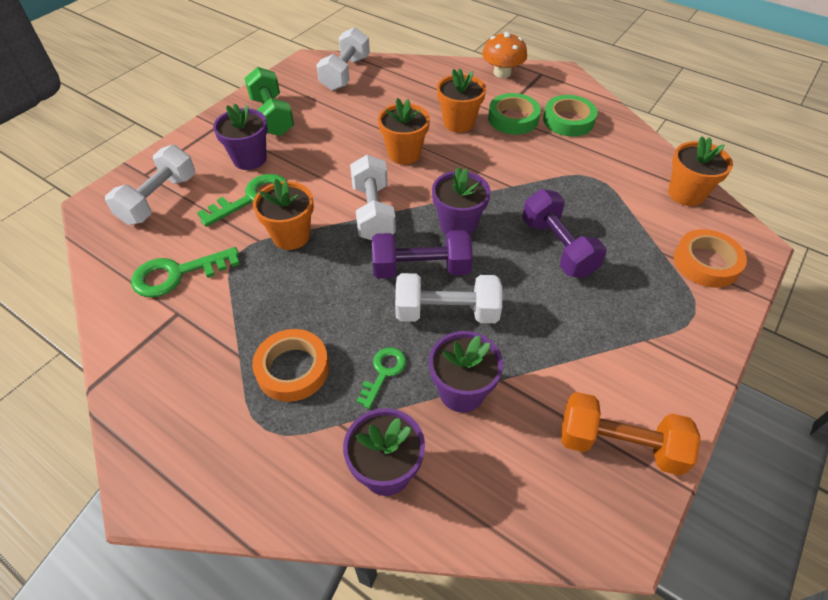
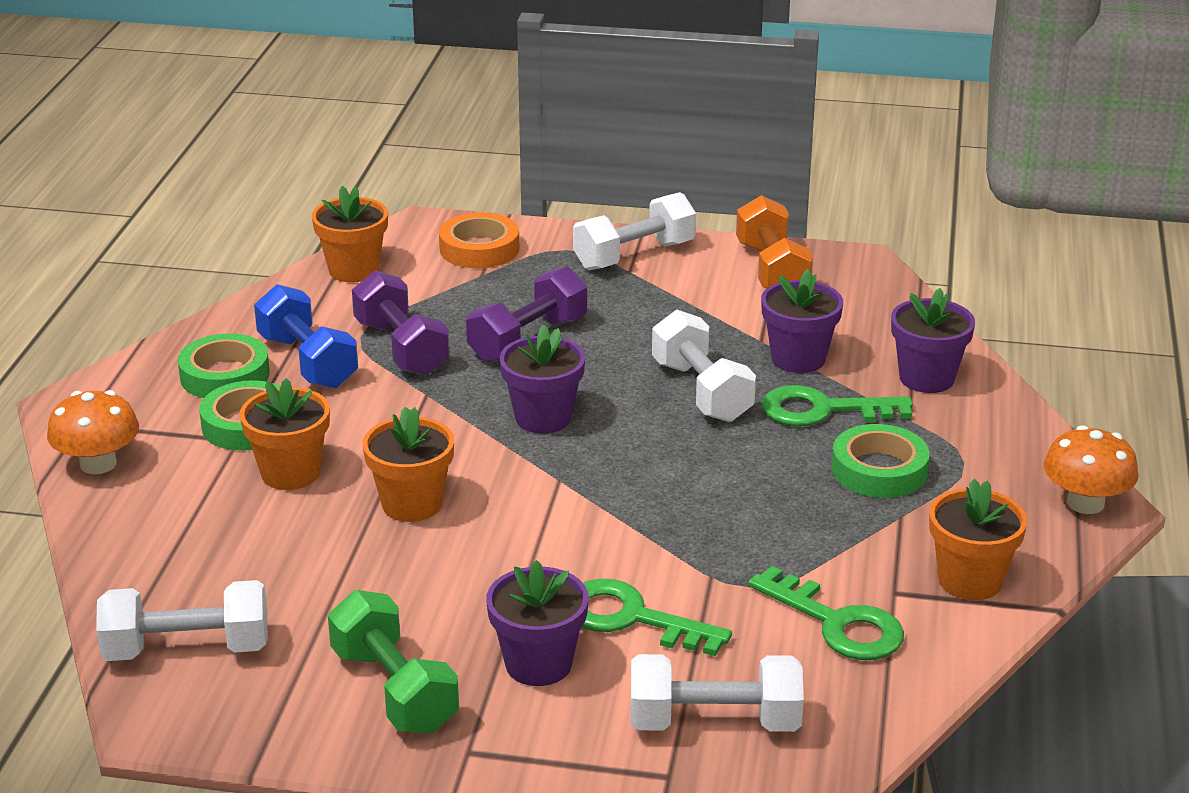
camera: 115 degrees left, 20 degrees down
green dumbbell [244,67,294,136] -> green dumbbell turned 75 degrees counterclockwise [328,590,459,734]
orange tape [252,329,329,402] -> green tape [832,424,930,498]
orange flower pot [253,178,314,250] -> orange flower pot moved to [929,479,1027,600]
white dumbbell [350,155,396,240] -> white dumbbell moved to [573,192,696,270]
green key [356,347,406,409] -> green key [762,385,913,426], size x1.67
purple dumbbell [372,230,473,279] -> purple dumbbell moved to [352,270,450,376]
none -> blue dumbbell [254,284,358,388]
none -> orange mushroom [1044,425,1139,514]

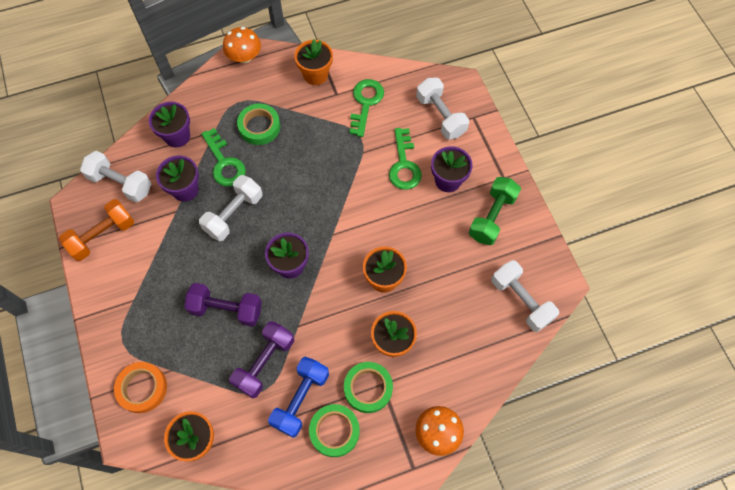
camera: 120 degrees left, 35 degrees up
white dumbbell [573,192,696,270] -> white dumbbell moved to [80,151,151,203]

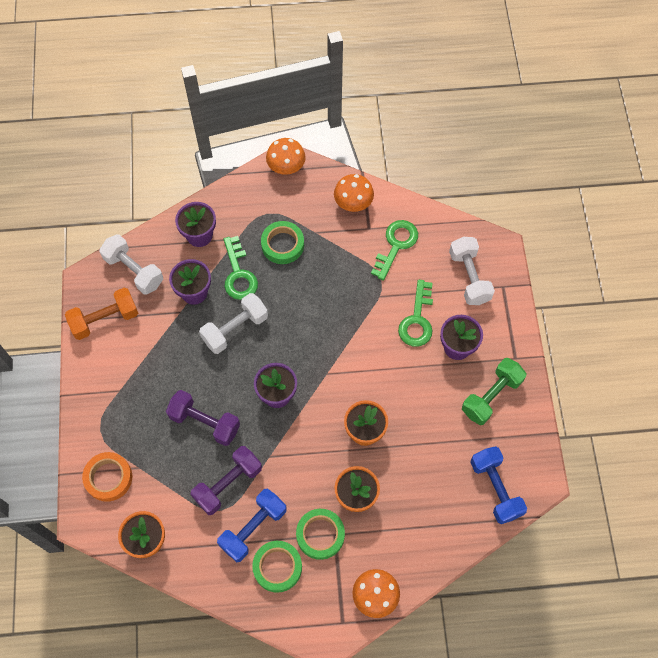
camera: 15 degrees right, 0 degrees up
orange flower pot [295,40,333,85] -> orange mushroom [334,174,374,212]
white dumbbell [491,260,559,332] -> blue dumbbell [470,446,527,524]

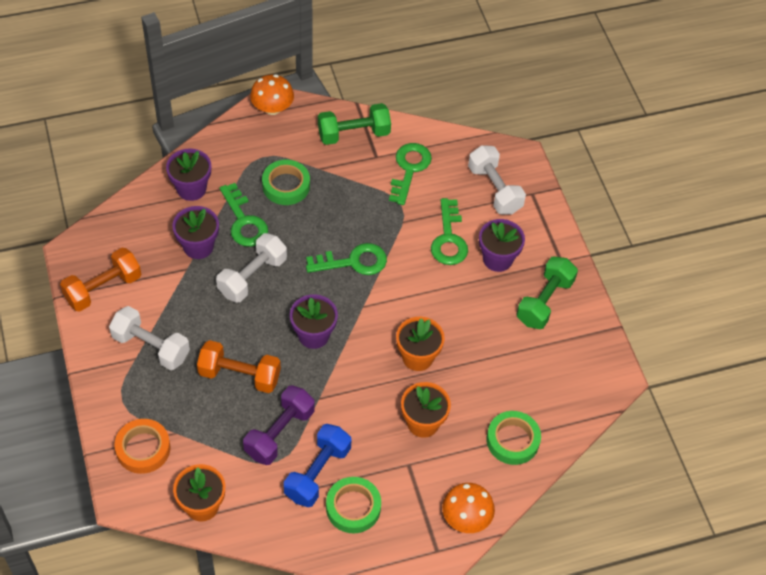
camera: 15 degrees left, 10 degrees down
white dumbbell [99,234,163,295] -> white dumbbell moved to [109,306,190,370]
purple dumbbell [166,390,240,446] -> orange dumbbell [197,340,281,393]
green tape [296,509,345,560] -> green tape moved to [487,411,541,465]
orange mushroom [334,174,374,212] -> green dumbbell [318,103,391,145]
blue dumbbell [470,446,527,524] -> none
none -> green key [306,243,387,275]

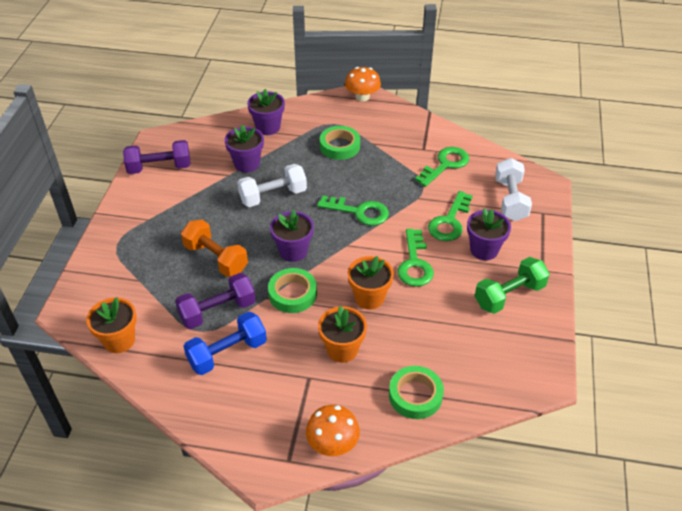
camera: 30 degrees right, 10 degrees down
orange dumbbell [60,248,141,312] -> purple dumbbell [123,140,190,174]
white dumbbell [109,306,190,370] -> none
orange tape [115,419,170,474] -> none
green key [220,183,268,247] -> green key moved to [397,229,434,287]
green dumbbell [318,103,391,145] -> none
green tape [326,477,381,533] -> green tape moved to [268,268,317,313]

